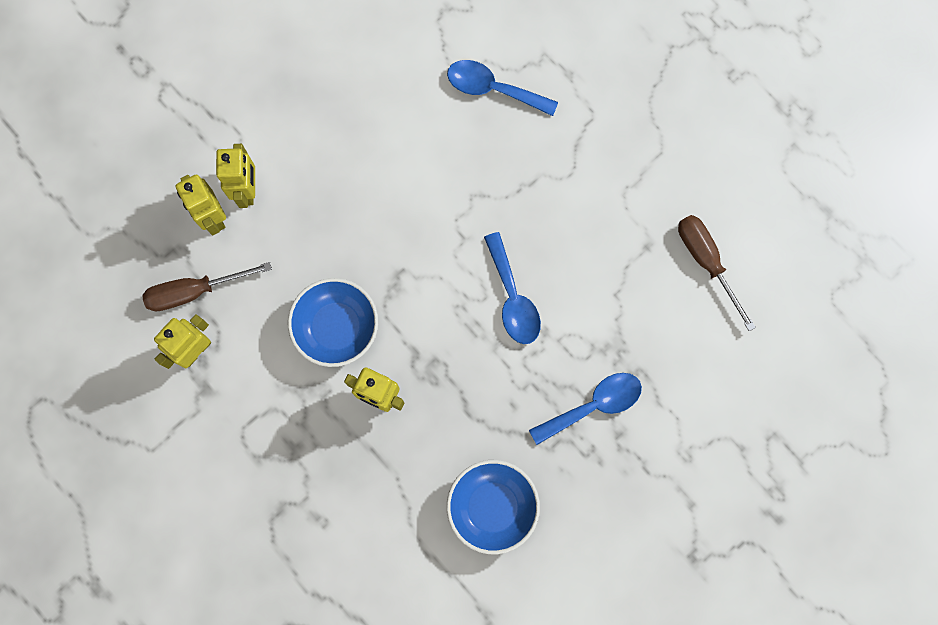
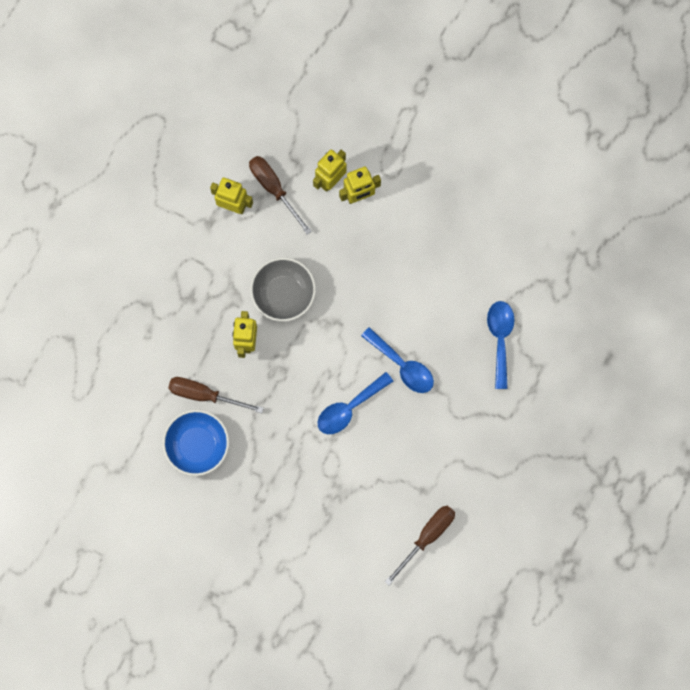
camera: 70 degrees right, 0 degrees up
blue bowl [288,278,378,367] -> grey bowl [250,257,316,322]
blue spoon [529,373,642,445] -> blue spoon moved to [361,327,434,393]
none -> brown screwdriver [168,377,264,413]

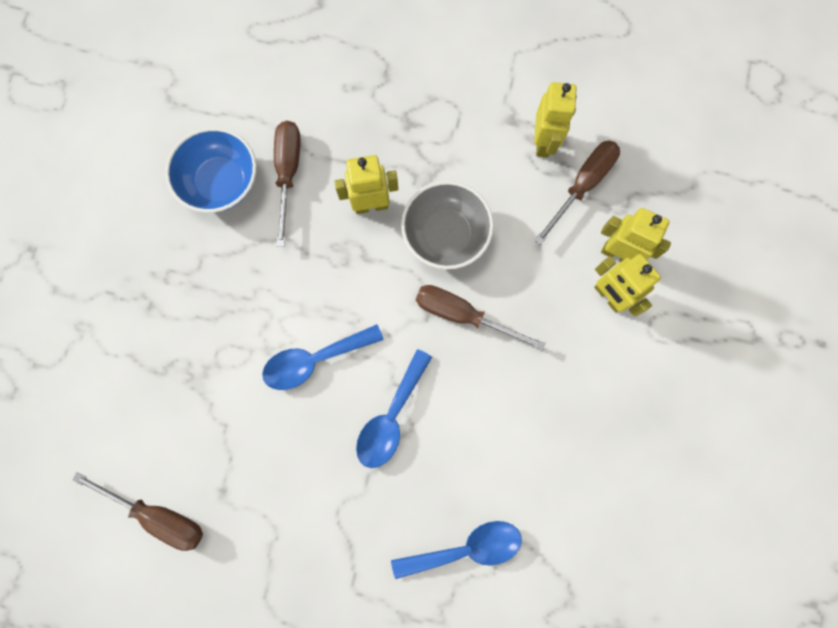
camera: 75 degrees right, 0 degrees up
blue spoon [318,372,393,434] -> blue spoon turned 60 degrees counterclockwise [262,324,384,390]
none -> brown screwdriver [416,285,545,350]

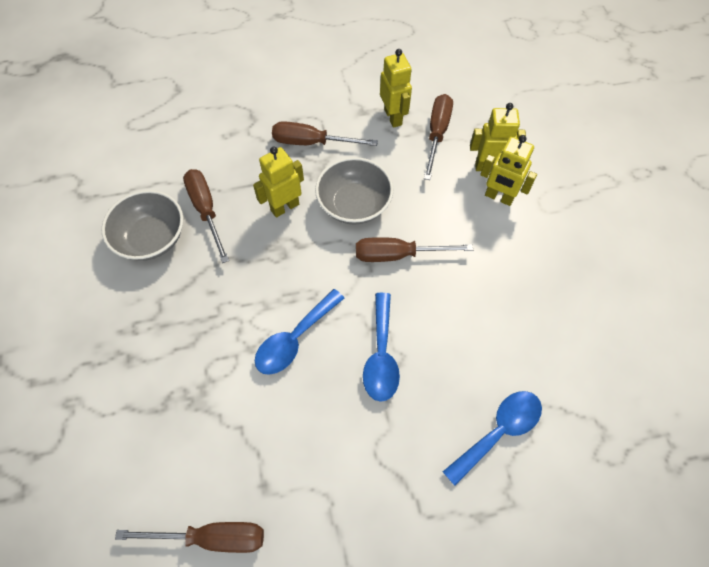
camera: 25 degrees left, 15 degrees down
blue bowl [165,127,256,213] -> grey bowl [101,190,183,261]
none -> brown screwdriver [272,121,378,146]

